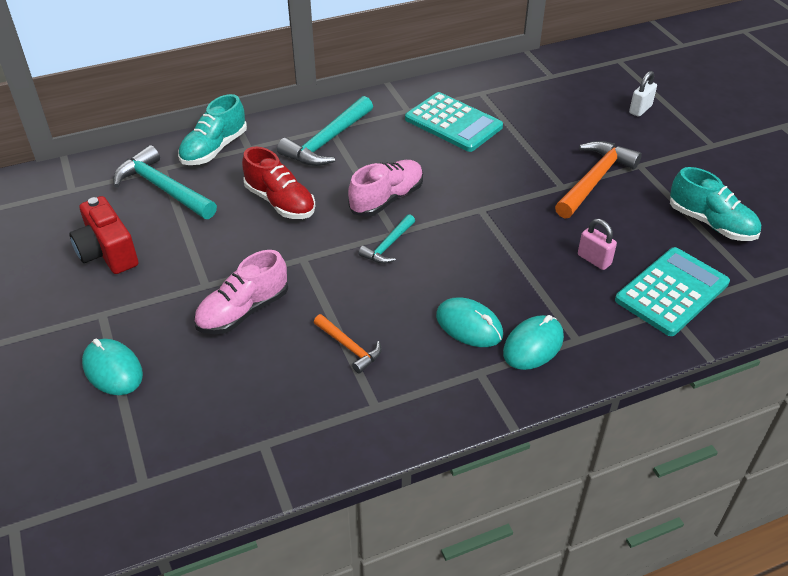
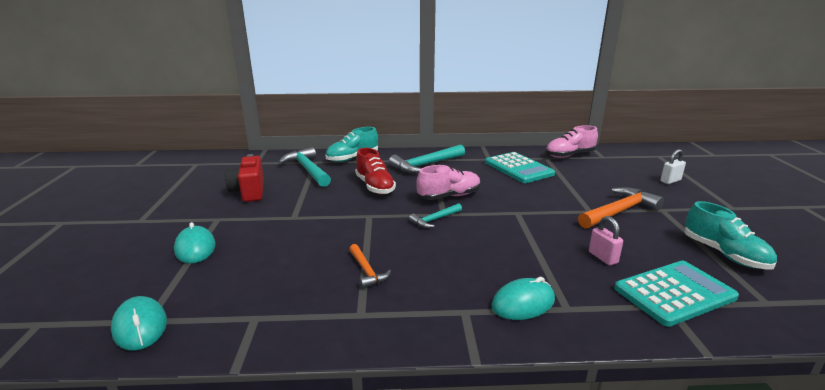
camera: 20 degrees right, 20 degrees down
pink shoe [194,250,288,334] -> pink shoe moved to [545,125,598,158]
turquoise mouse [436,298,503,347] -> turquoise mouse moved to [111,296,167,351]

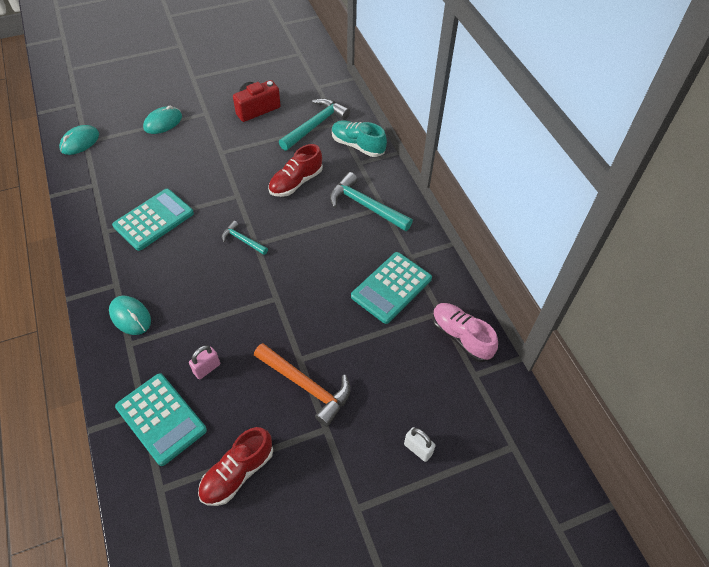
camera: 70 degrees right, 30 degrees up
orange hammer [349,244,391,289] -> turquoise calculator [112,189,194,251]
pink shoe [416,165,481,200] -> none
turquoise shoe [684,201,777,270] -> red shoe [198,427,273,506]

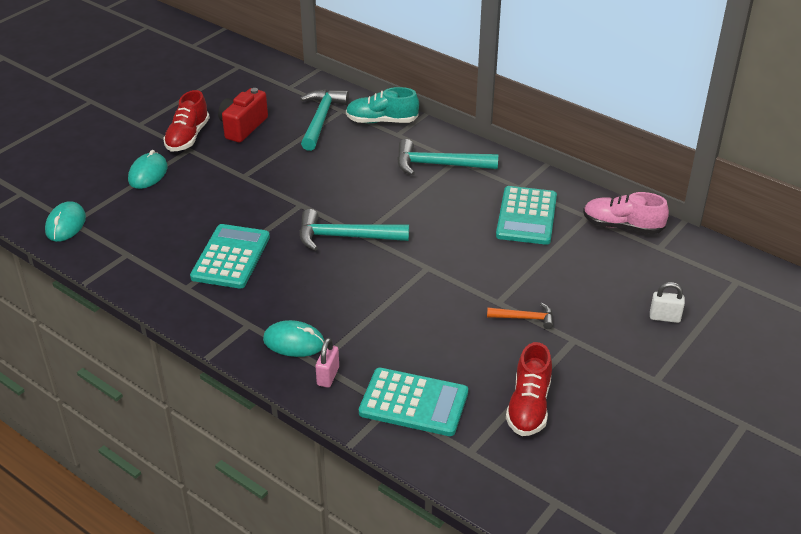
camera: 30 degrees left, 15 degrees down
pink padlock [189,345,220,379] -> pink padlock moved to [316,338,339,388]
turquoise hammer [222,221,268,255] -> turquoise hammer [300,209,409,251], size x1.81
orange hammer [254,343,350,427] -> orange hammer [487,303,554,329], size x0.55
red shoe [268,144,323,197] -> red shoe moved to [163,90,210,151]

